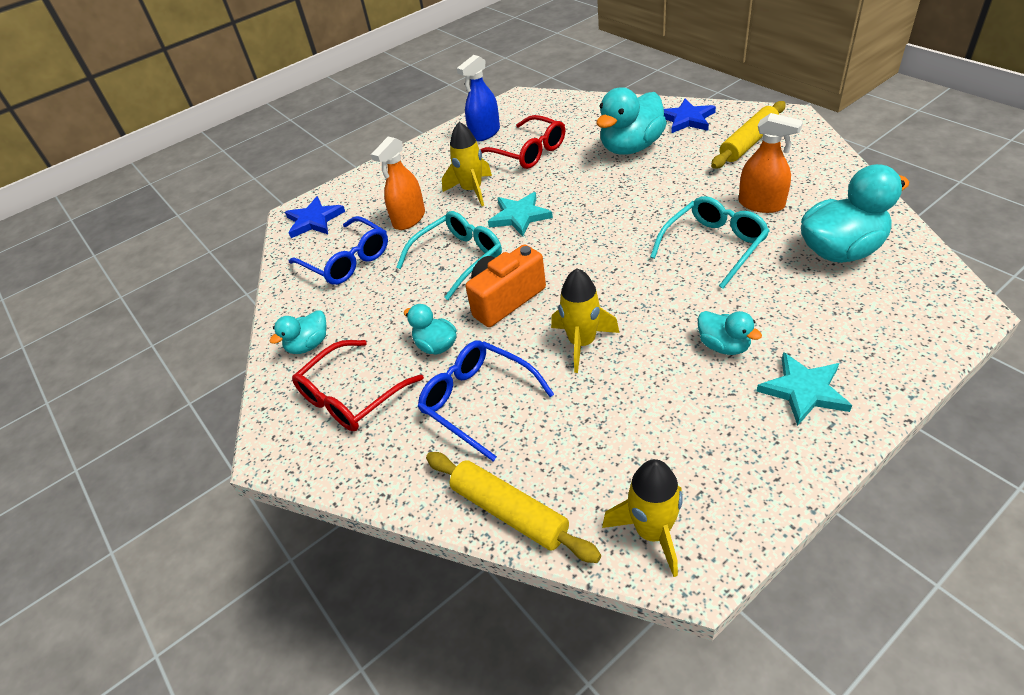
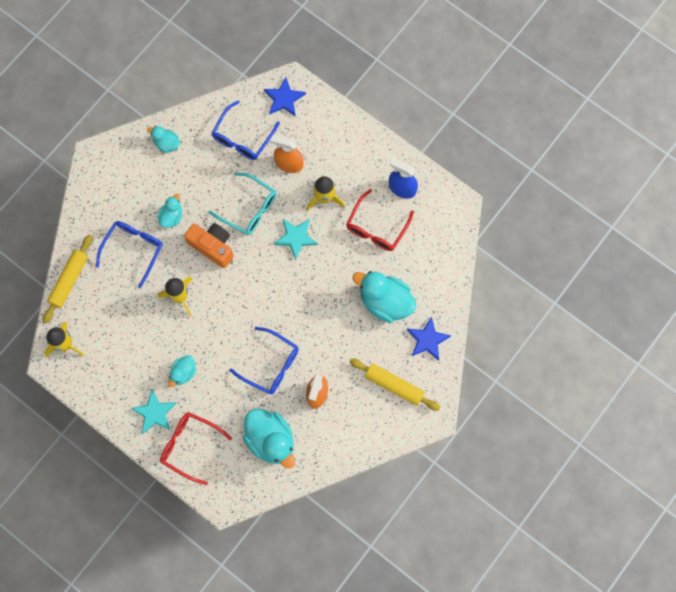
camera: 70 degrees right, 30 degrees up
red glasses [292,340,424,431] -> red glasses moved to [160,412,232,485]
turquoise glasses [650,196,770,289] -> blue glasses [229,327,299,394]

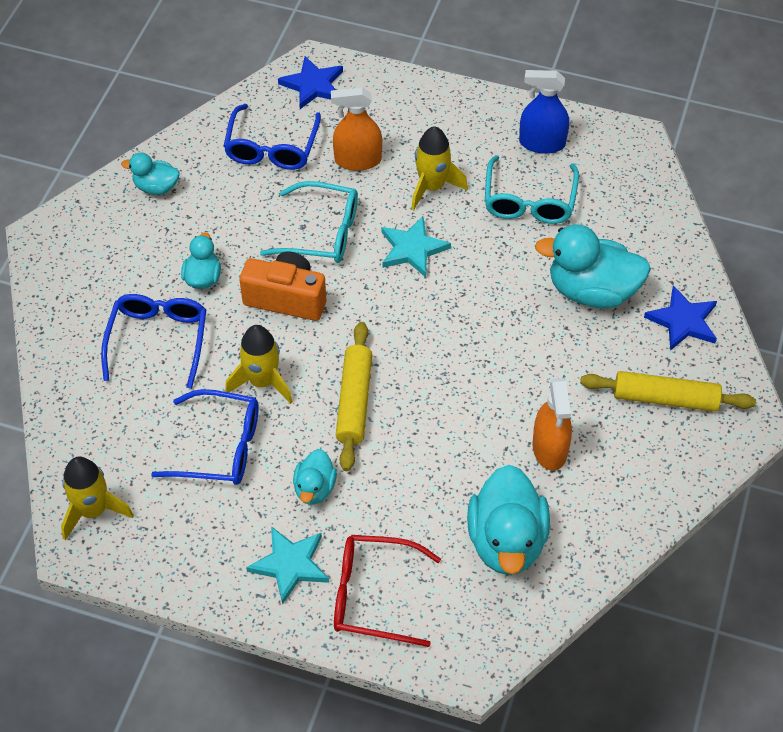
camera: 20 degrees left, 20 degrees down
yellow rolling pin [43,235,92,323] -> yellow rolling pin moved to [336,322,372,471]
blue glasses [229,327,299,394] -> blue glasses moved to [151,389,259,485]
turquoise duck [243,409,295,469] -> turquoise duck turned 60 degrees clockwise [467,465,550,575]
red glasses [346,189,414,251] -> turquoise glasses [485,155,579,224]

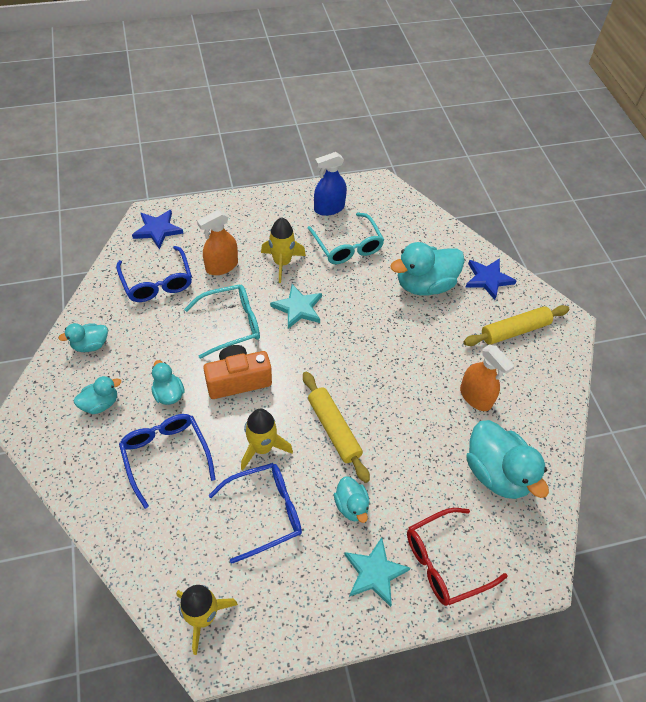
camera: 35 degrees left, 0 degrees up
none -> turquoise duck [74,376,121,414]

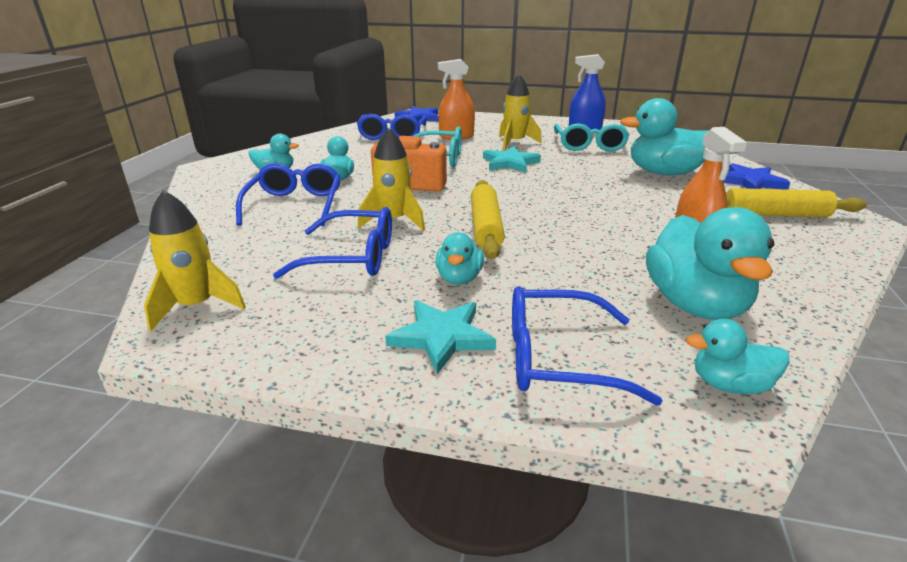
camera: 30 degrees right, 25 degrees down
turquoise duck [58,323,108,352] -> turquoise duck moved to [686,319,790,394]
red glasses [407,508,508,606] -> blue glasses [512,286,663,406]

